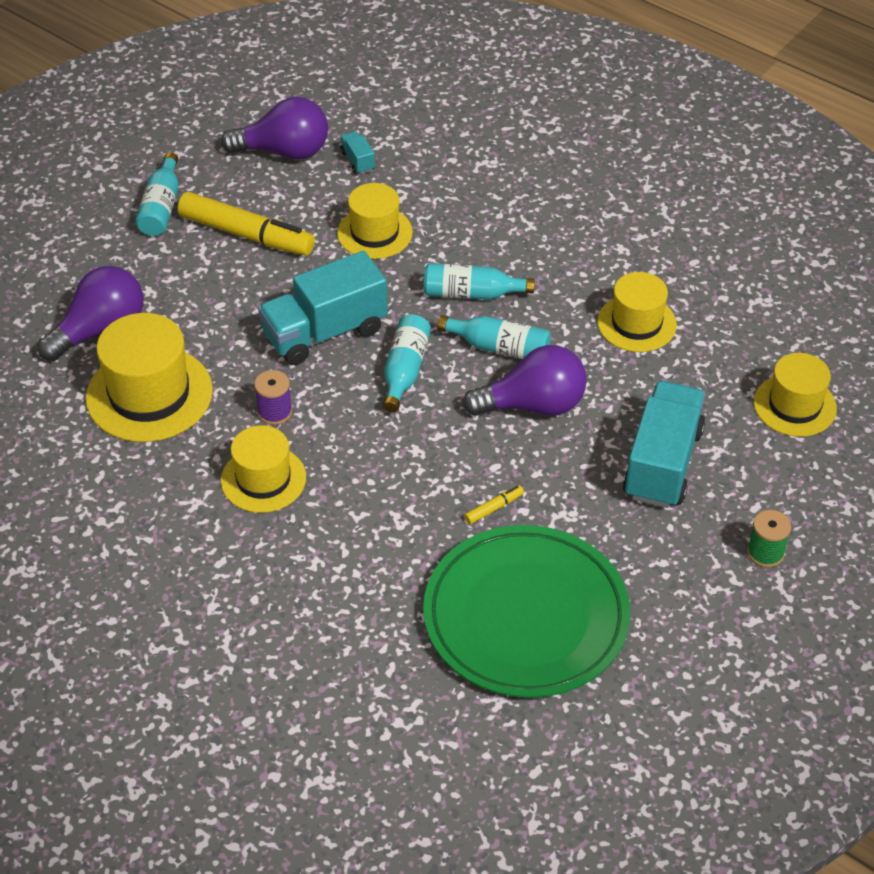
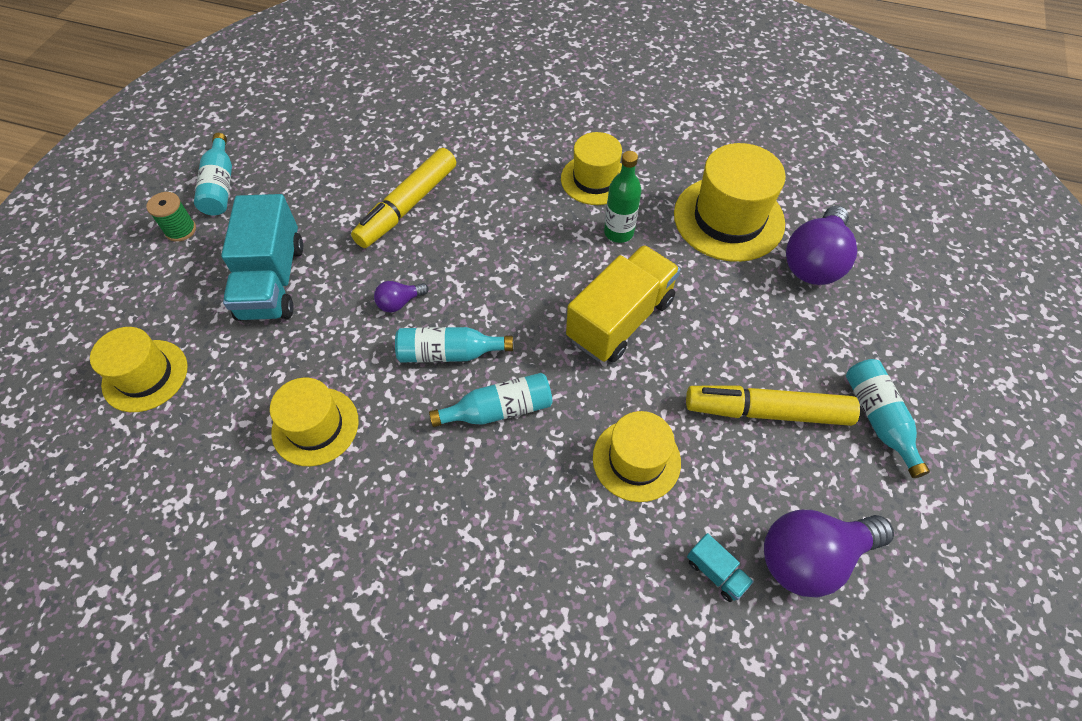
camera: 160 degrees right, 10 degrees up
purple spool [254,370,292,425] -> green bottle [604,151,641,243]
turquoise truck [258,251,388,365] -> yellow truck [566,245,681,362]
turquoise bottle [383,315,431,413] -> turquoise bottle moved to [194,133,232,215]
green plate [423,525,630,698] -> none
purple light bulb [463,345,587,416] -> purple light bulb [374,281,429,313], size x0.47
yellow marker [464,485,524,524] -> yellow marker [351,148,456,248], size x2.47

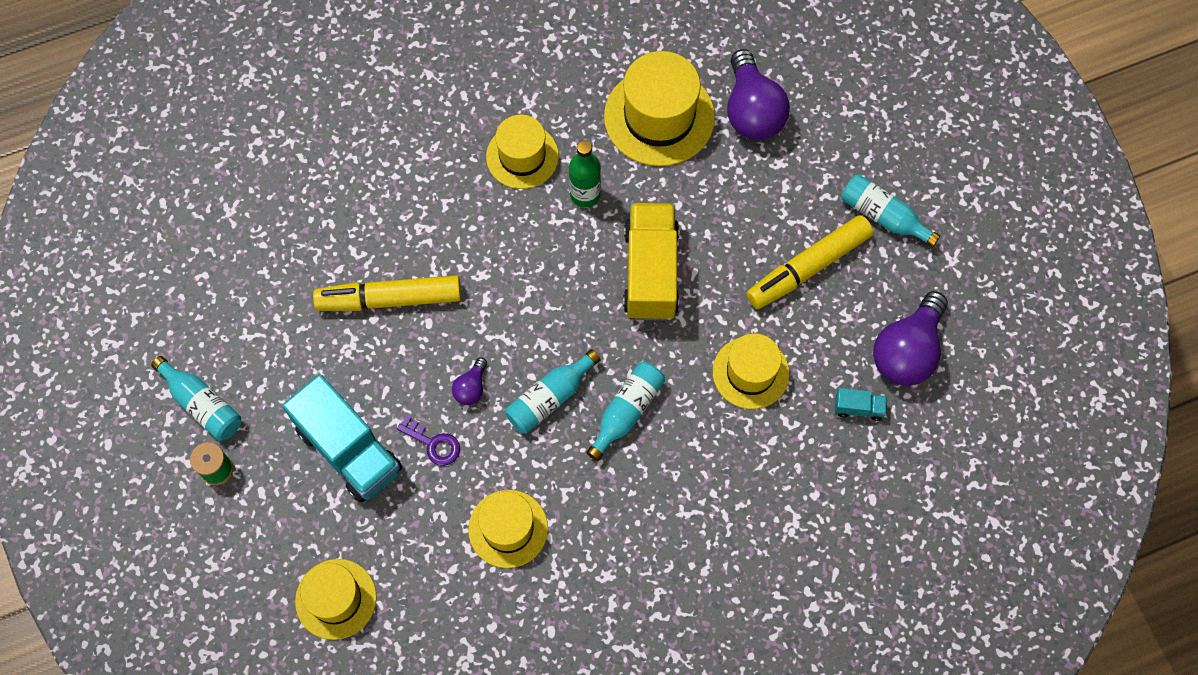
camera: 40 degrees left, 10 degrees up
yellow marker [351,148,456,248] -> yellow marker turned 90 degrees clockwise [313,275,461,311]
none -> purple key [397,415,460,466]

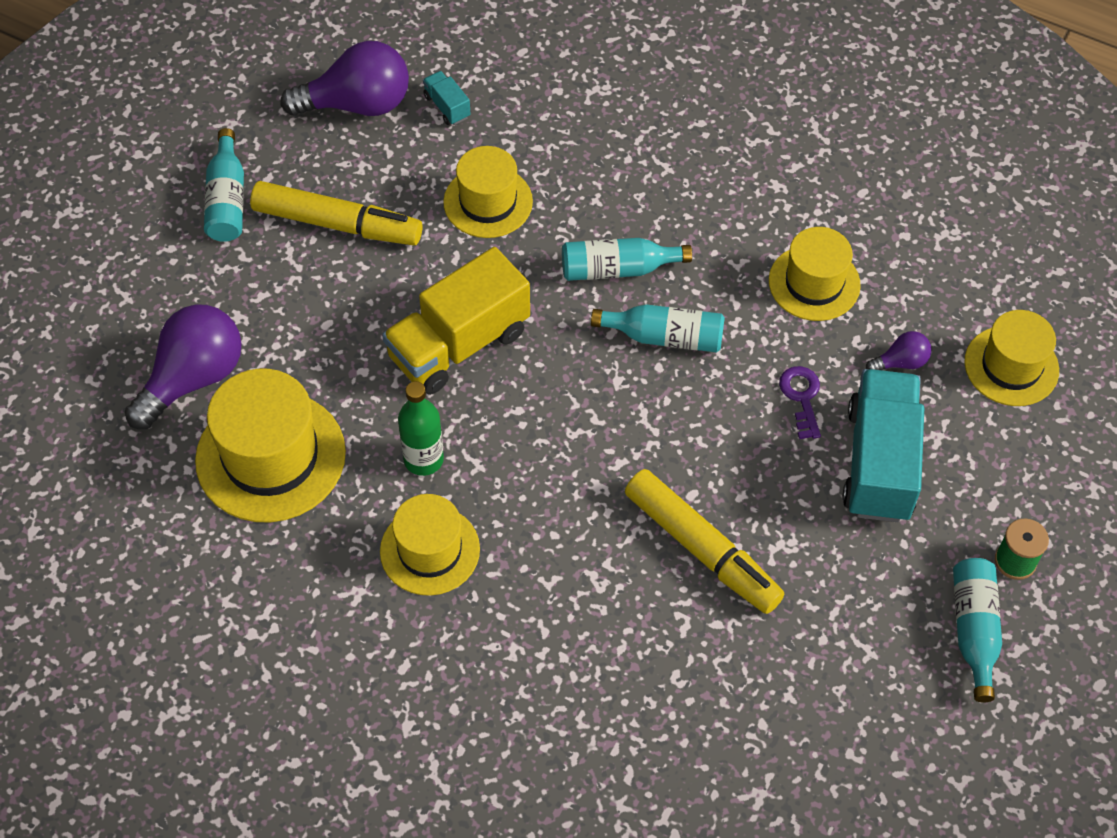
camera: 130 degrees left, 10 degrees down
purple light bulb [452,358,487,405] -> purple light bulb moved to [866,331,931,370]

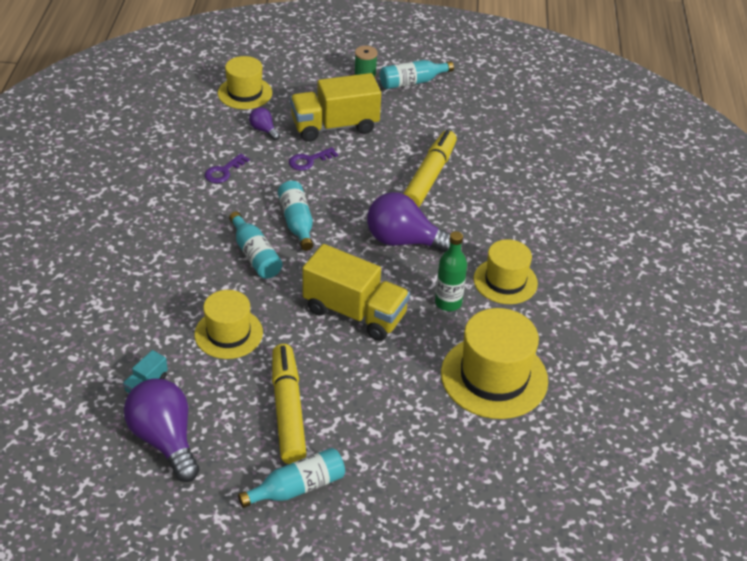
camera: 115 degrees left, 15 degrees down
purple light bulb [125,305,242,430] -> purple light bulb moved to [367,192,450,252]
yellow hat [769,227,861,321] -> purple key [205,153,250,183]
turquoise truck [843,369,924,522] -> yellow truck [290,73,381,142]

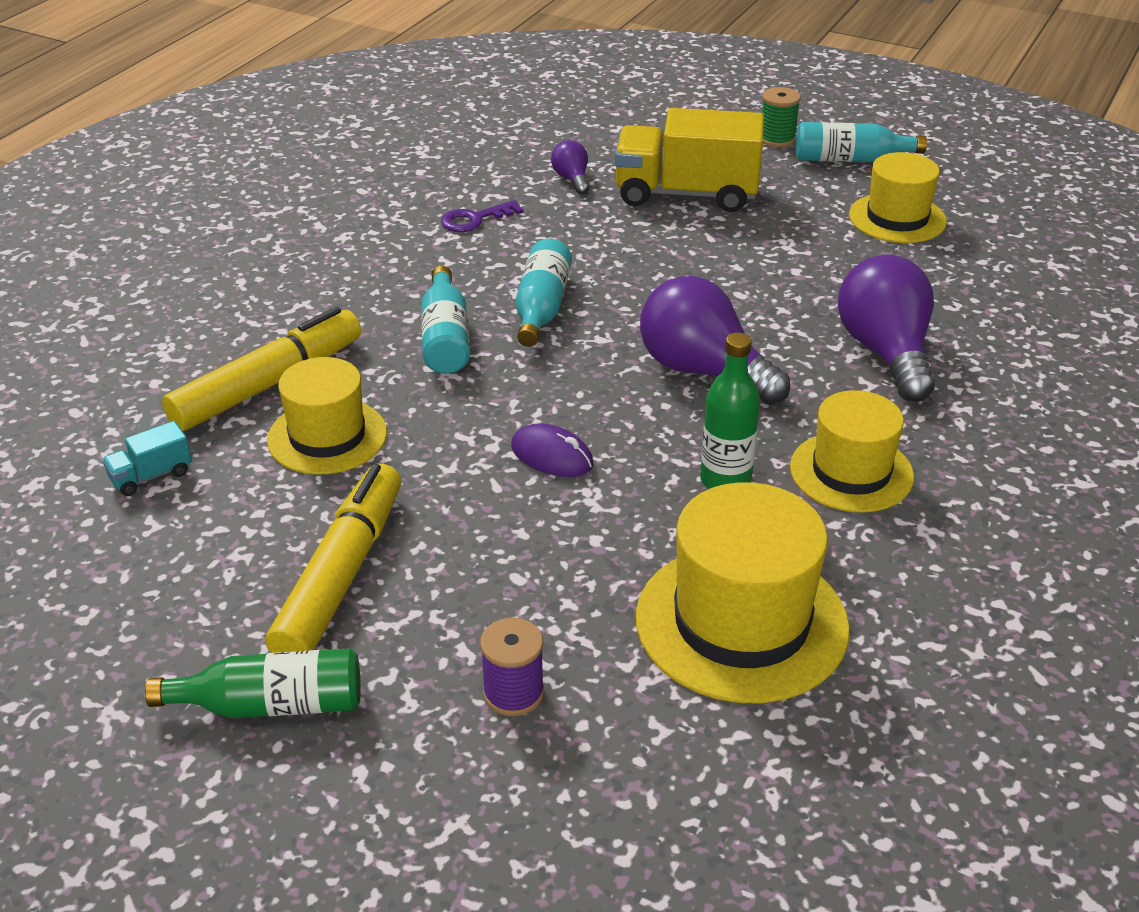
camera: 25 degrees right, 5 degrees down
purple light bulb [124,378,200,482] -> purple light bulb moved to [838,255,935,402]
yellow hat [218,56,272,109] -> yellow hat moved to [849,152,947,243]
turquoise bottle [238,448,345,508] -> green bottle [145,648,361,718]
purple key [289,147,338,171] -> none
yellow truck [302,244,410,341] -> purple mouse [511,423,594,477]
yellow marker [403,130,457,207] -> yellow marker moved to [162,307,361,431]
none -> purple spool [480,618,544,716]

